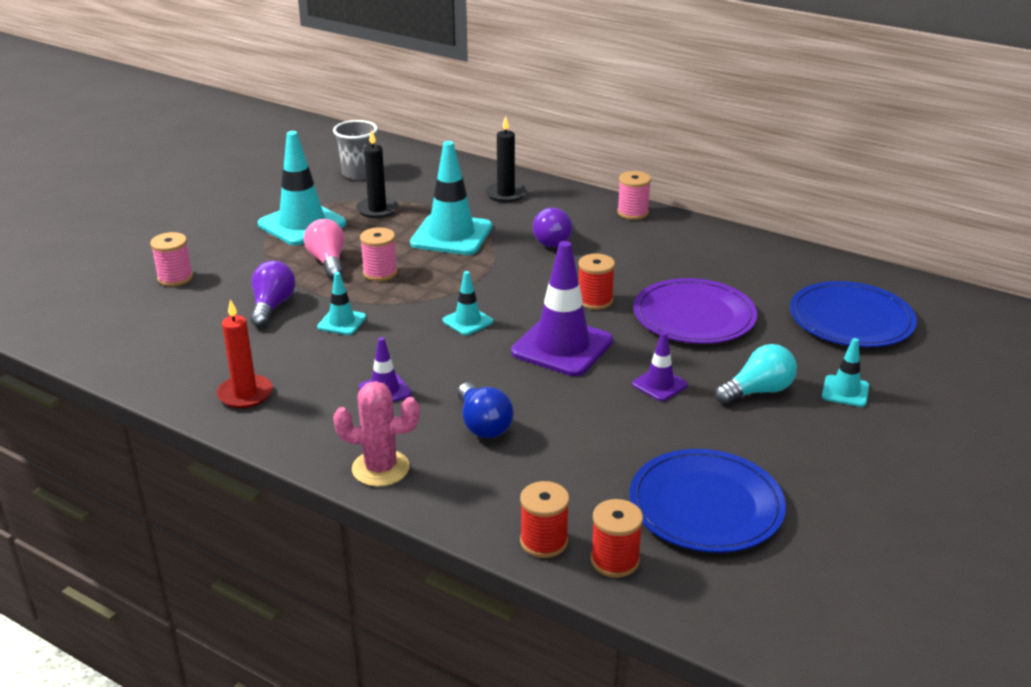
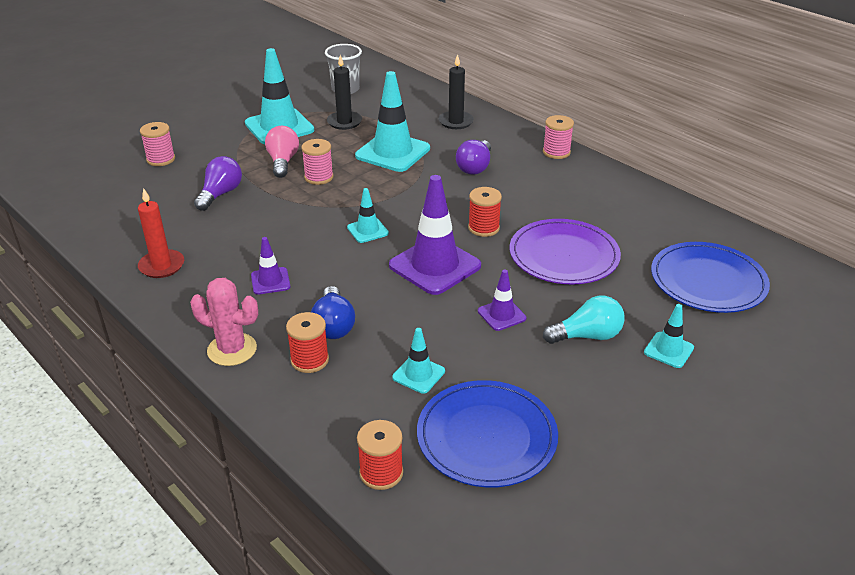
camera: 15 degrees right, 5 degrees up
turquoise traffic cone [317,272,366,335] -> turquoise traffic cone moved to [392,328,445,394]
red spool [520,481,569,558] -> red spool moved to [286,312,329,373]

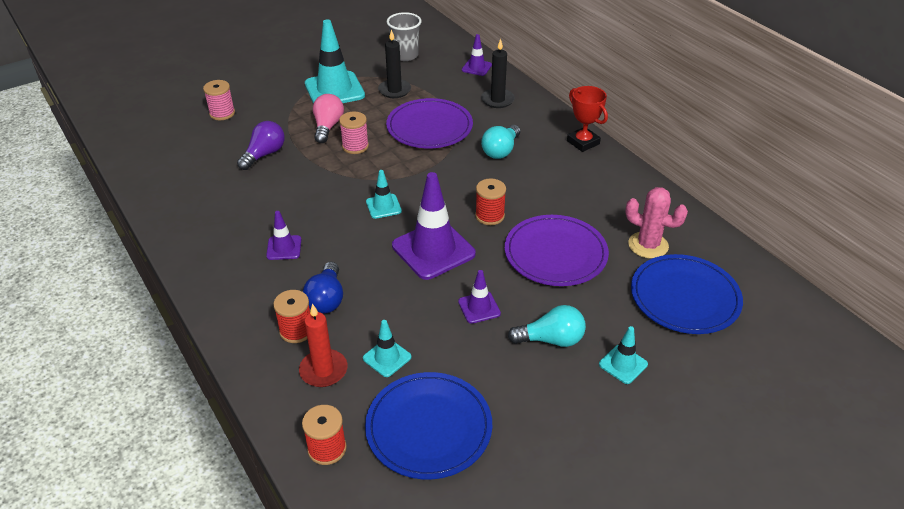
camera: 10 degrees right, 5 degrees up
red candle [138,188,184,278] -> red candle moved to [299,304,347,387]
pink cactus [190,278,258,366] -> pink cactus moved to [625,187,688,259]
turquoise traffic cone [355,71,430,172] -> purple plate [386,98,473,148]
purple light bulb [456,140,491,175] -> turquoise light bulb [481,125,520,159]
pink spool [543,115,574,159] -> red trophy [567,86,608,152]
none -> purple traffic cone [462,34,492,76]

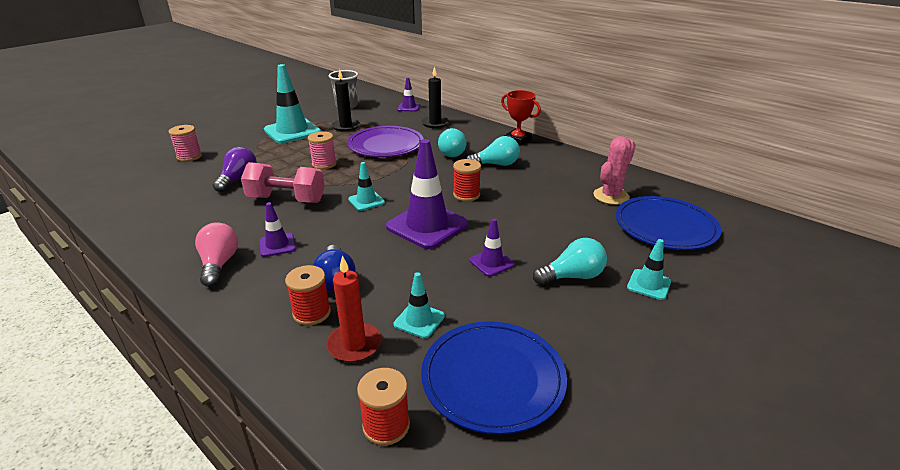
camera: 15 degrees left, 10 degrees down
pink light bulb [313,94,344,143] -> pink light bulb moved to [195,222,238,287]
purple plate [505,215,609,286] -> none
pink cactus [625,187,688,259] -> pink cactus turned 60 degrees counterclockwise [593,136,636,205]
none -> pink dumbbell [241,162,325,203]
none -> turquoise light bulb [466,136,520,166]

